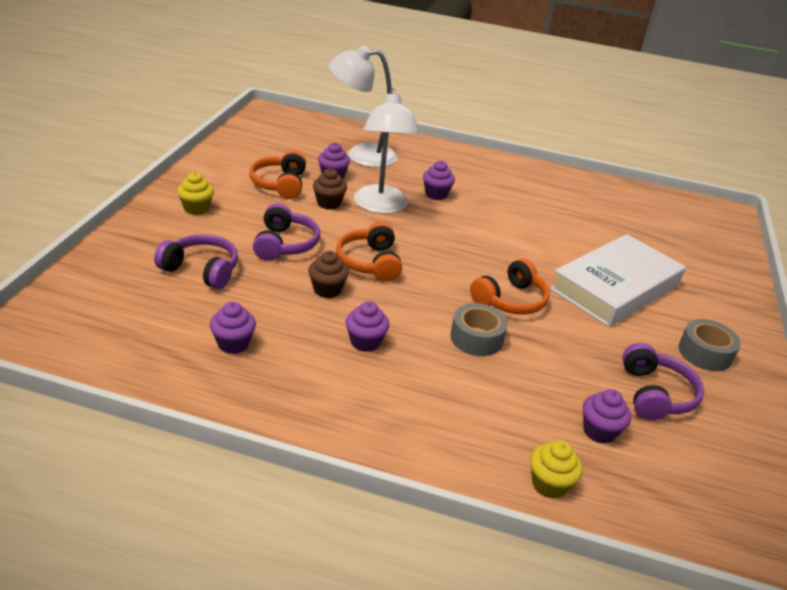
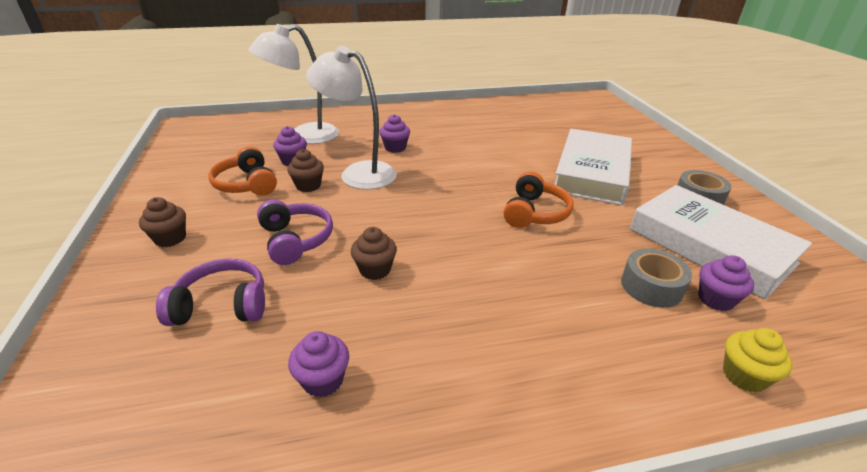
camera: 25 degrees left, 0 degrees up
yellow cupcake [177,172,214,215] -> brown cupcake [139,197,186,247]
orange headphones [336,222,402,282] -> none
purple cupcake [346,301,389,352] -> none
white lamp [354,88,419,214] -> white lamp turned 150 degrees clockwise [306,46,397,190]
grey tape [450,303,508,356] -> grey tape moved to [621,248,692,308]
purple headphones [622,343,704,420] -> white book [630,185,812,299]

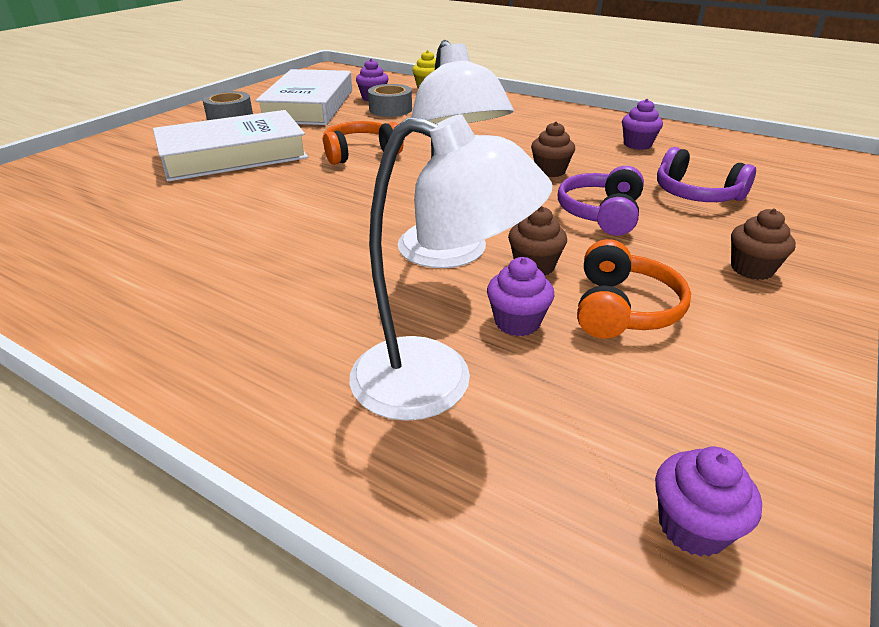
camera: 135 degrees left, 0 degrees up
purple cupcake [379,114,410,153] -> purple cupcake moved to [655,447,762,557]

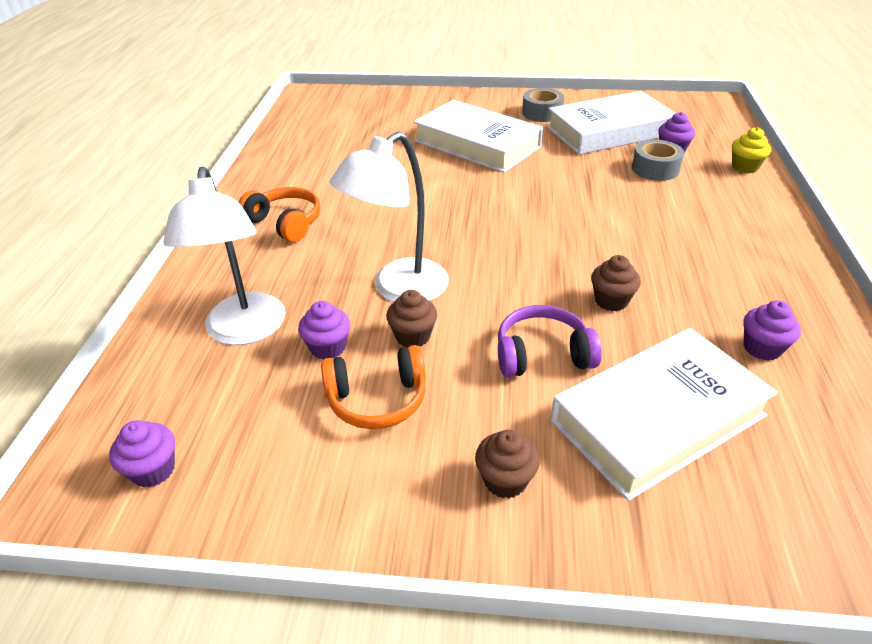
camera: 65 degrees right, 5 degrees up
orange headphones [323,121,403,165] -> orange headphones moved to [239,187,320,242]
purple headphones [657,147,756,202] -> white book [551,328,778,501]

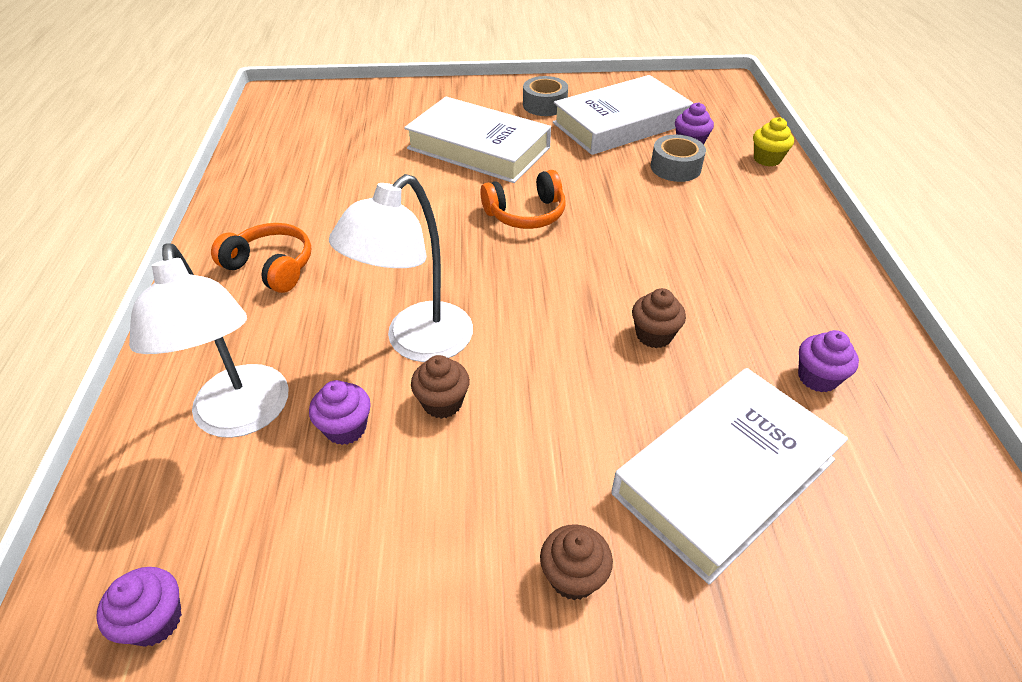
camera: 10 degrees left, 5 degrees up
orange headphones [321,345,426,429] -> orange headphones moved to [480,170,566,229]
purple headphones [498,305,602,377] -> none

